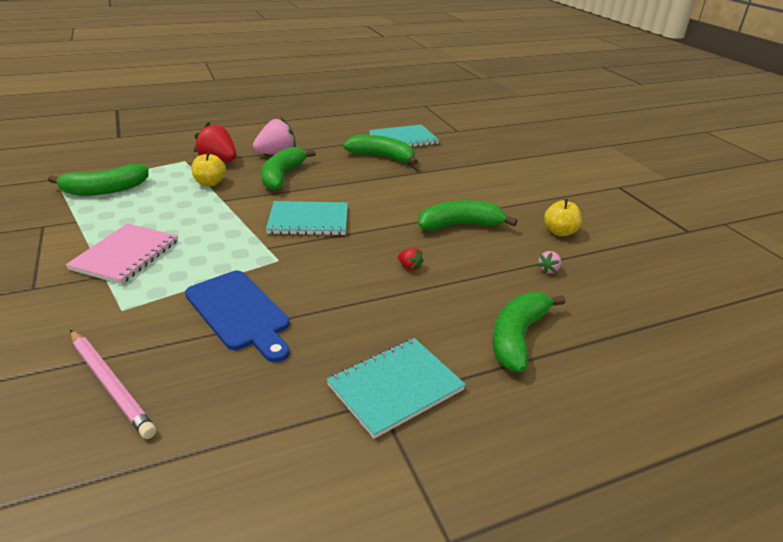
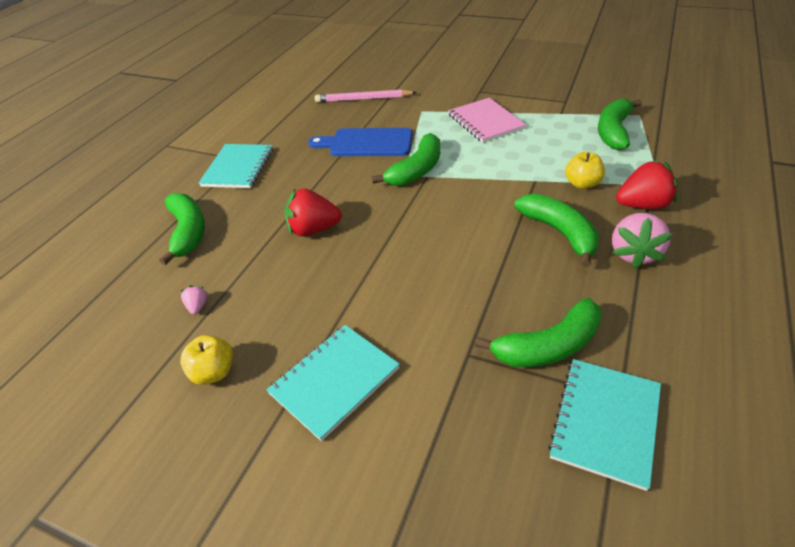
camera: 140 degrees right, 10 degrees up
turquoise notebook [266,201,348,236] -> turquoise notebook moved to [266,325,400,441]
red strawberry [398,248,424,270] -> red strawberry [284,189,342,237], size x2.14
green banana [418,200,517,231] -> green banana moved to [372,133,440,186]

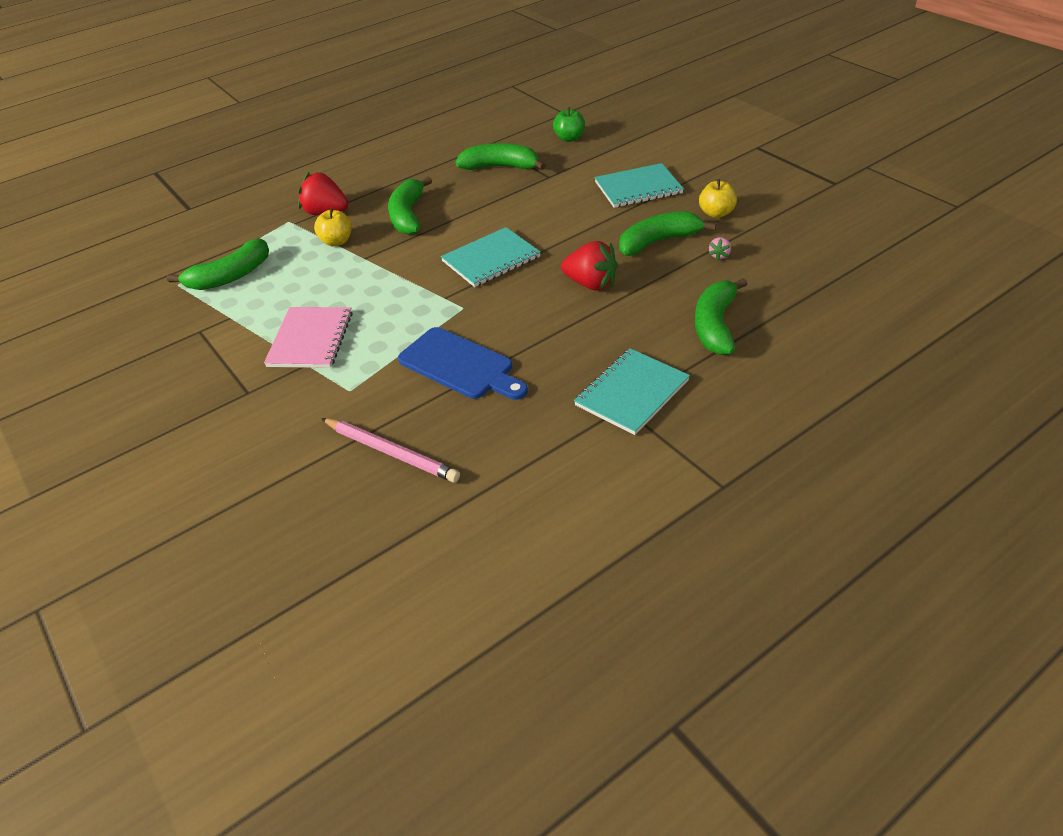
camera: 150 degrees left, 0 degrees up
green banana [372,133,440,186] -> green banana moved to [619,211,716,256]
turquoise notebook [548,359,661,491] -> turquoise notebook moved to [441,227,541,287]
pink strawberry [612,213,672,269] -> none
none -> green apple [553,107,585,142]

